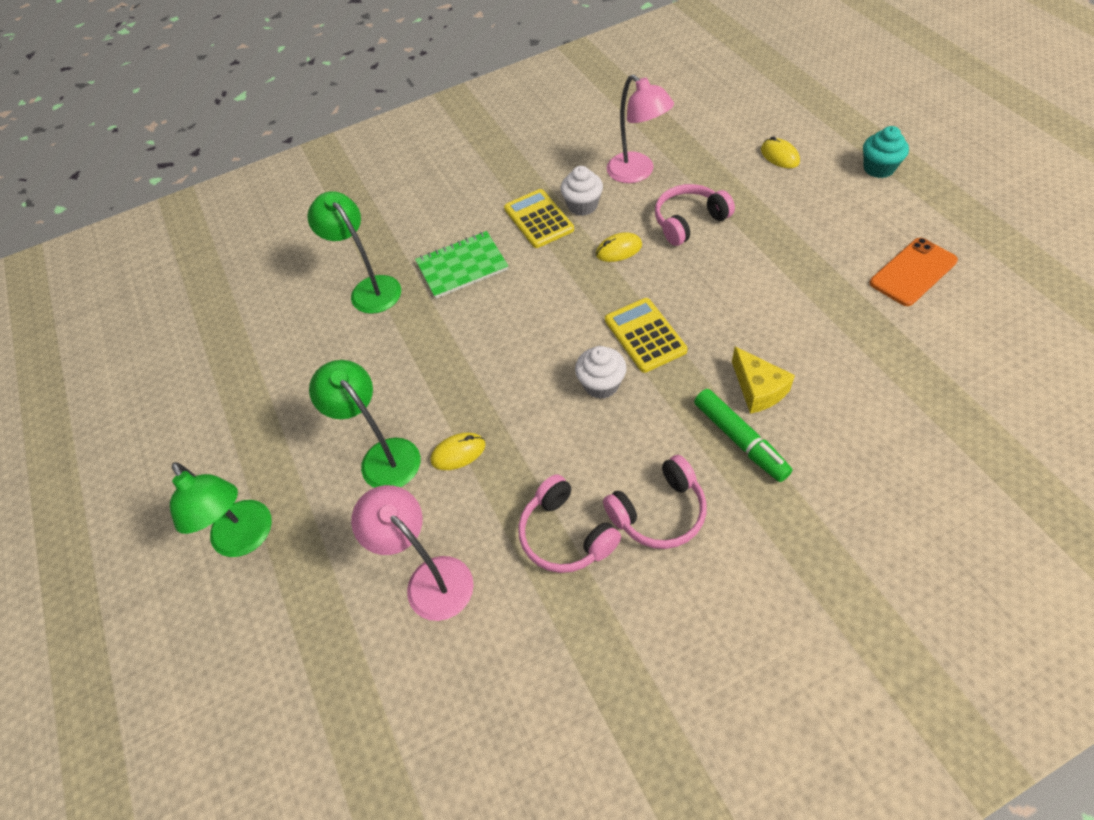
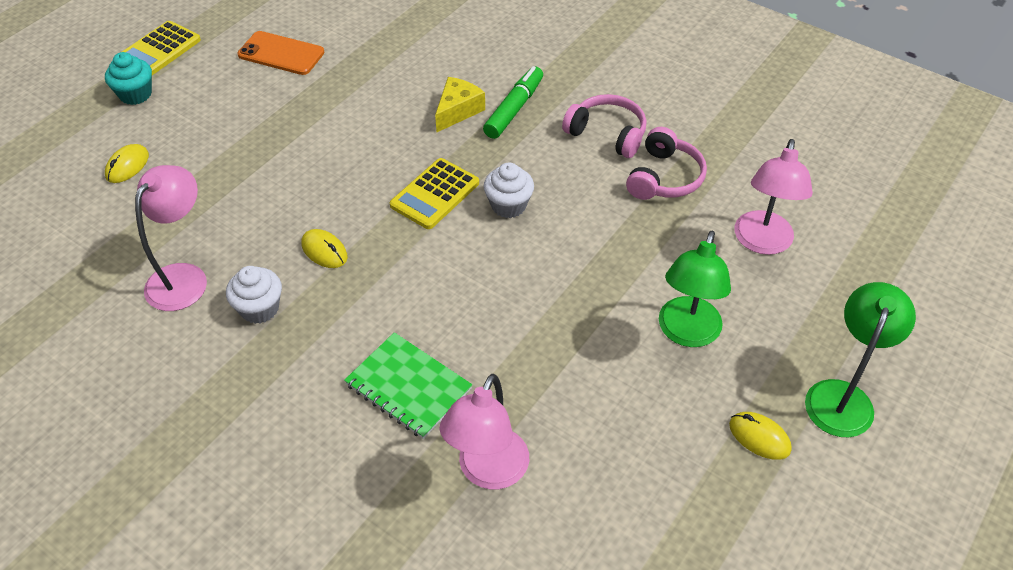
camera: 125 degrees left, 5 degrees down
green lamp [307,191,401,314] -> pink lamp [440,374,529,489]
yellow mouse [430,433,485,470] -> yellow mouse moved to [729,412,792,460]
yellow calculator [504,189,574,248] -> yellow calculator moved to [122,21,201,75]
pink headphones [655,184,735,246] -> none

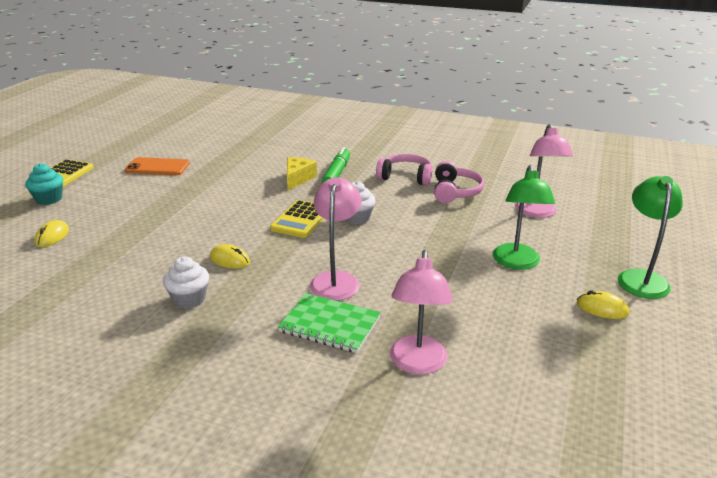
camera: 15 degrees left, 20 degrees down
pink lamp [135,165,207,311] -> pink lamp moved to [310,177,361,301]

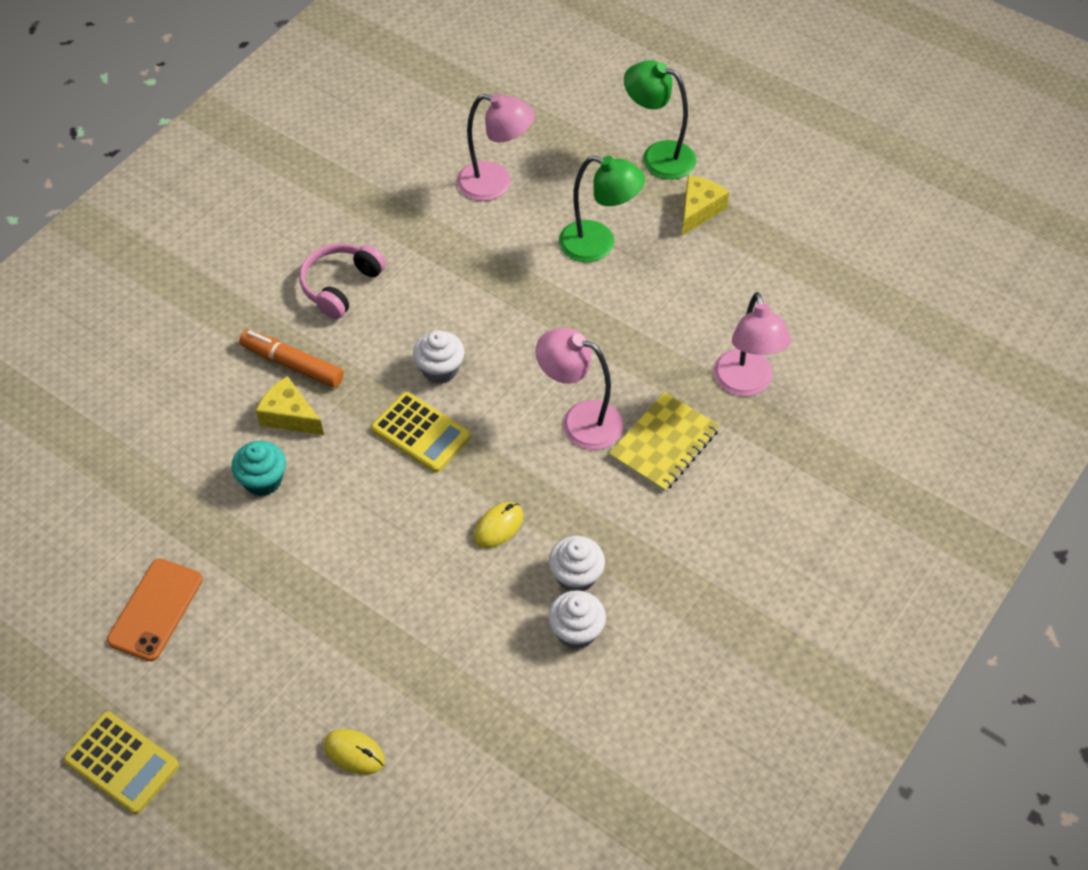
camera: 75 degrees left, 25 degrees up
turquoise cupcake [25,163,63,205] -> turquoise cupcake moved to [231,441,286,496]
green notebook [278,293,381,353] -> yellow notebook [609,392,720,492]
green marker [322,147,350,184] -> orange marker [239,330,344,388]
pink lamp [390,250,453,374] -> pink lamp turned 60 degrees clockwise [713,292,791,396]
pink headphones [434,161,484,203] -> none
yellow mouse [577,290,629,319] -> yellow cheese [682,175,729,236]
none -> white cupcake [548,590,606,649]

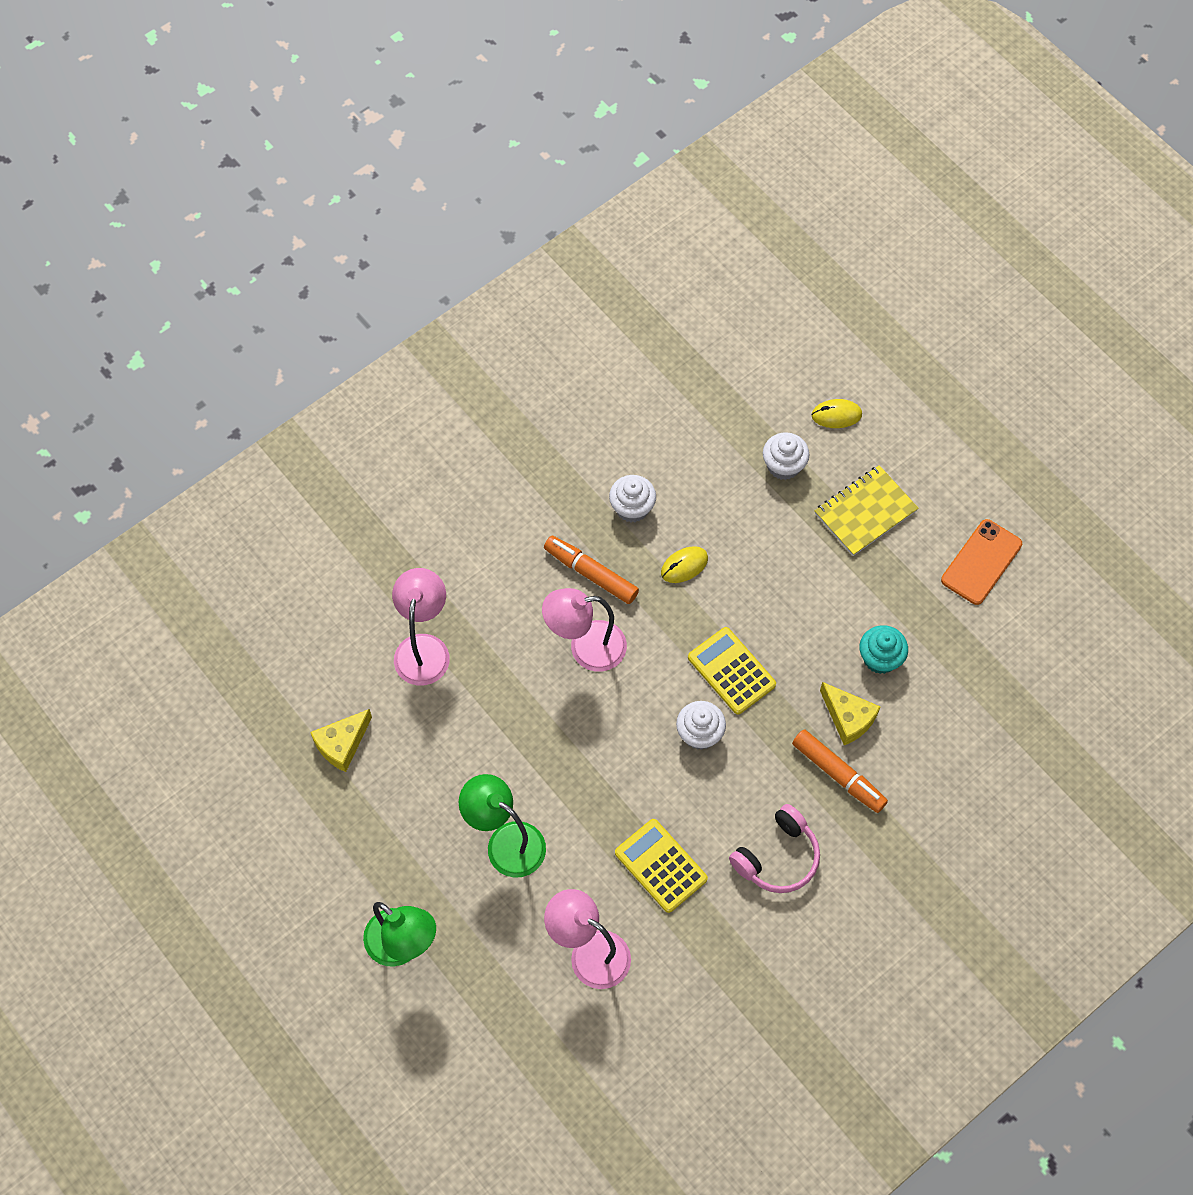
camera: 165 degrees left, 10 degrees up
yellow calculator [64,711,179,814] -> yellow calculator moved to [615,819,708,913]
yellow mouse [324,729,385,775] -> yellow mouse turned 45 degrees counterclockwise [811,399,862,428]
pink lamp [535,328,623,450] -> pink lamp turned 135 degrees clockwise [542,588,627,672]
white cupcake [548,590,606,649] -> white cupcake moved to [763,432,809,480]
yellow notebook [609,392,720,492] -> yellow notebook moved to [815,465,919,556]
yellow cheese [682,175,729,236] -> yellow cheese moved to [310,709,372,772]
none -> orange marker [544,536,639,604]

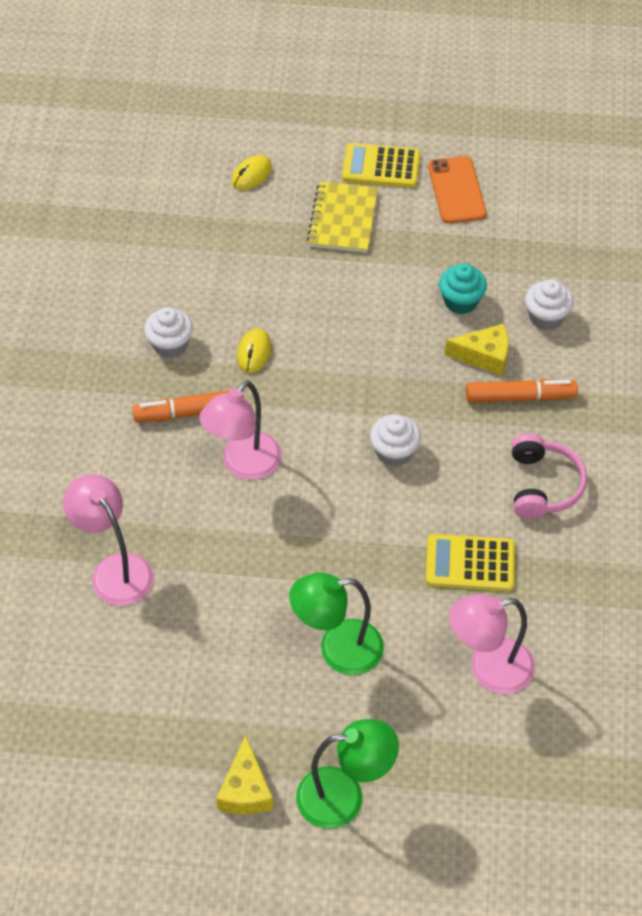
camera: 45 degrees left, 10 degrees down
yellow cheese [310,709,372,772] -> yellow cheese moved to [216,735,274,814]
yellow calculator [688,627,776,714] -> yellow calculator moved to [342,143,420,188]
white cupcake [763,432,809,480] -> white cupcake moved to [525,279,573,331]

